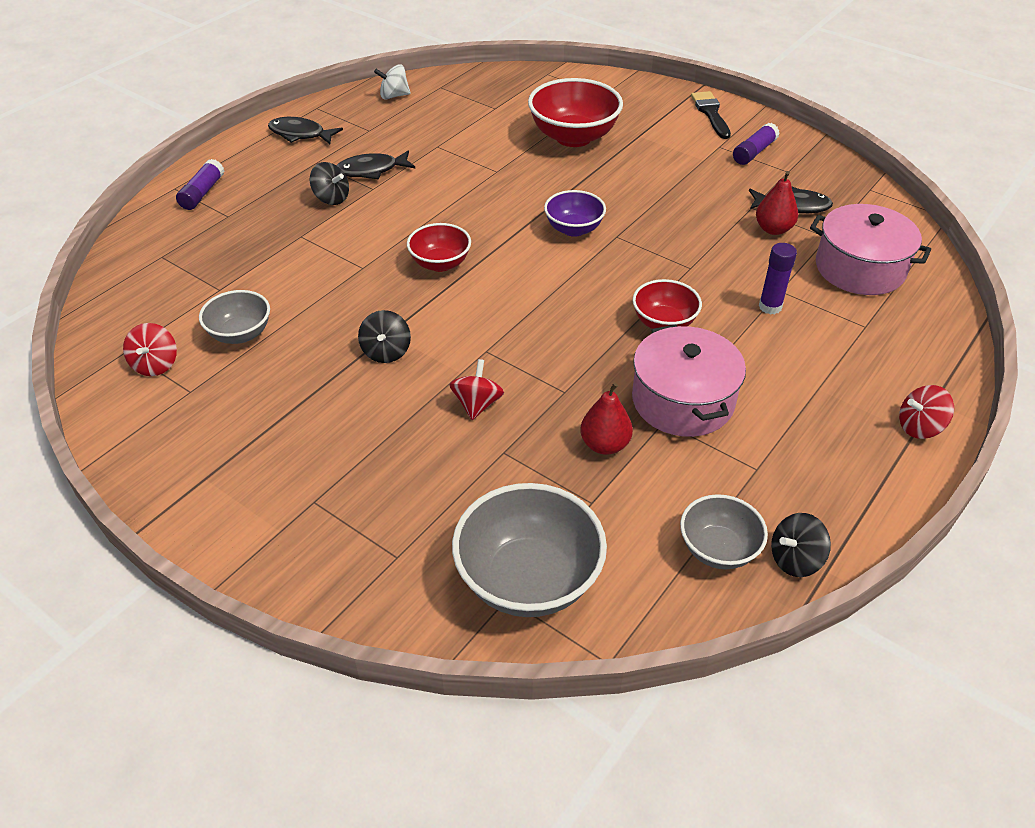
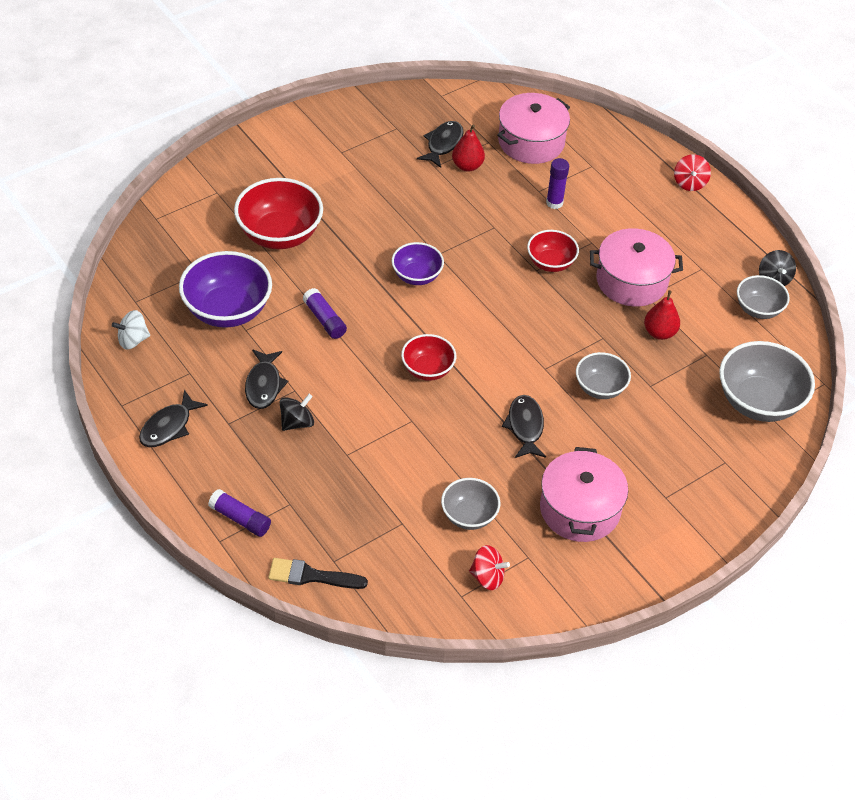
camera: 75 degrees left, 5 degrees up
black spinning top [358,310,411,363] -> black fish [502,395,546,458]
white spinning top [374,64,411,99] -> white spinning top turned 60 degrees clockwise [112,310,150,350]
red spinning top [449,359,504,420] -> grey bowl [576,352,631,399]
black brush [691,91,731,139] -> black brush moved to [268,558,368,589]
purple glue stick [733,123,780,165] -> purple glue stick moved to [303,288,347,339]
none -> purple bowl [179,251,272,328]
none -> pink pot [540,447,628,542]

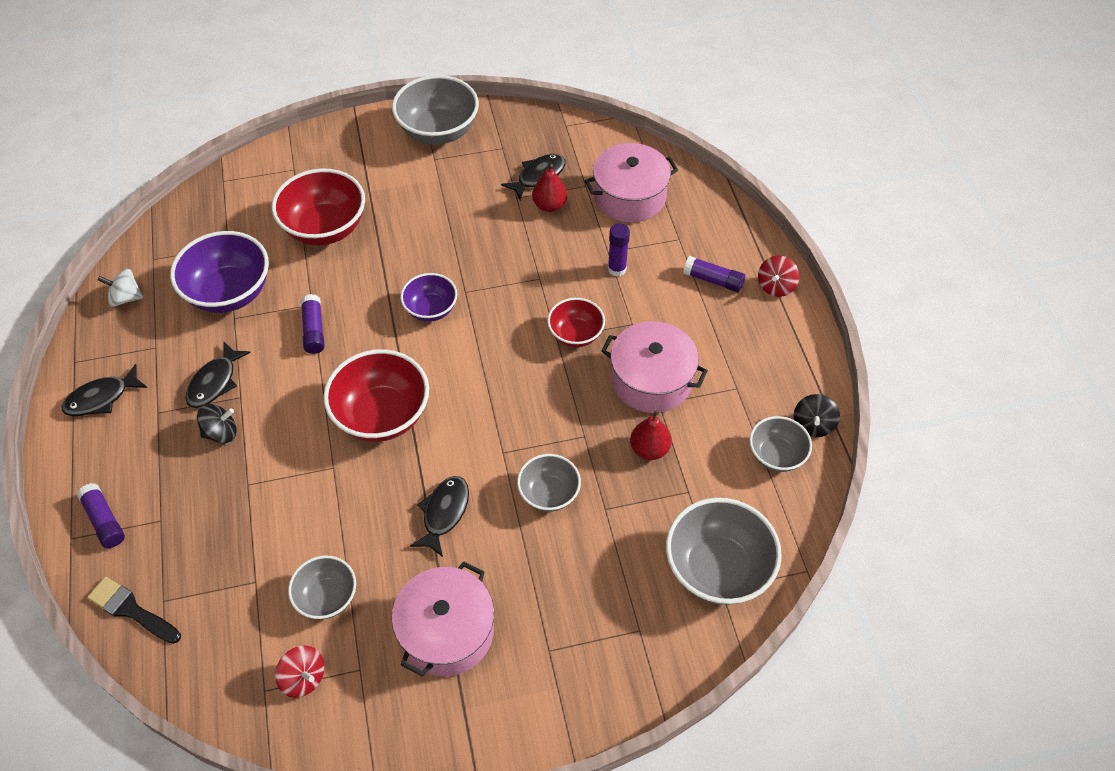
camera: 25 degrees right, 5 degrees up
red bowl [401,334,456,381] -> red bowl [323,349,429,442], size x1.71
none -> grey bowl [392,75,479,145]
none -> purple glue stick [683,256,745,292]

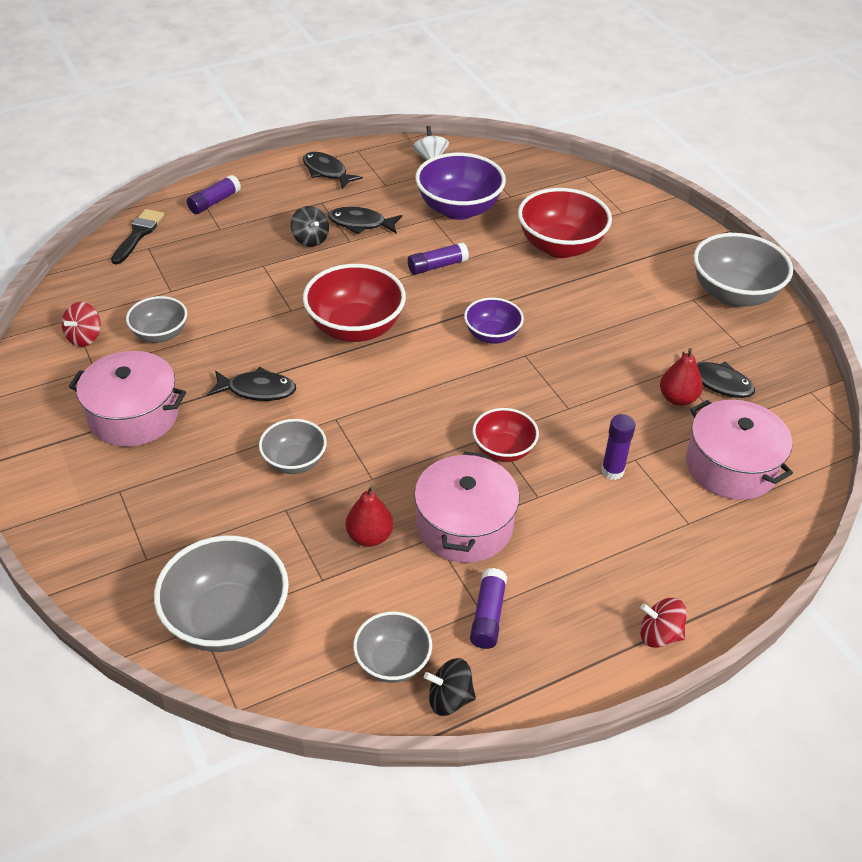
camera: 75 degrees right, 10 degrees down
purple glue stick [683,256,745,292] -> purple glue stick moved to [470,568,507,649]

